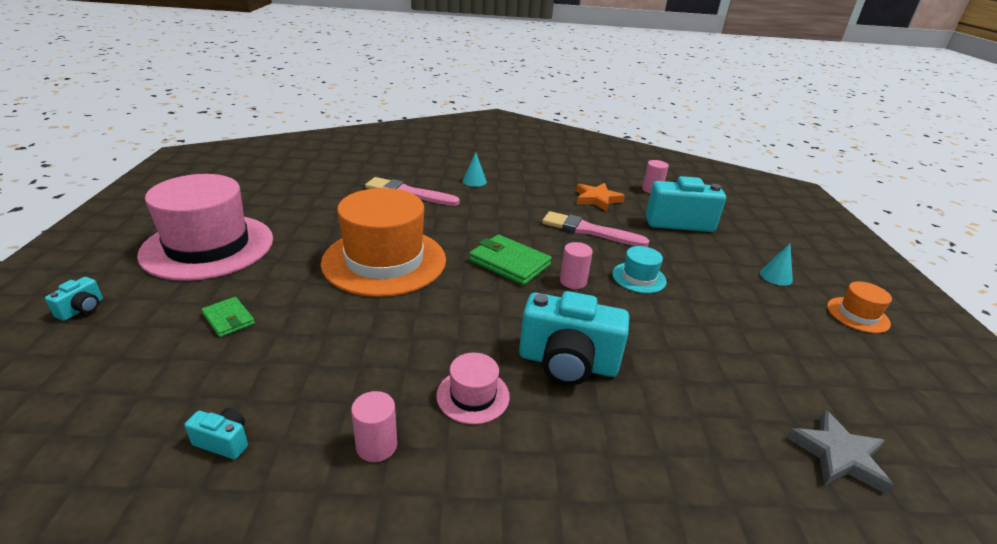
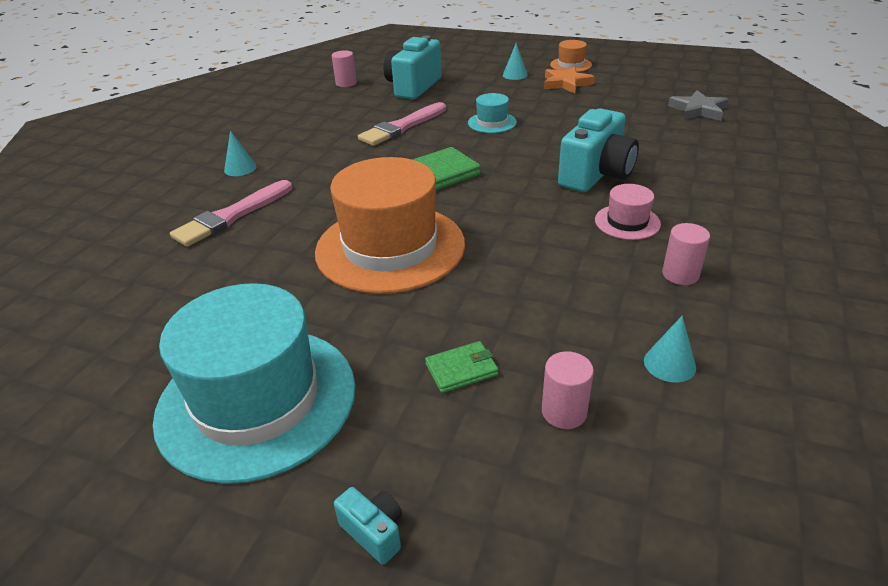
camera: 65 degrees left, 5 degrees up
pink hat [137,174,273,281] -> turquoise hat [153,283,356,484]
turquoise camera [184,408,248,459] -> turquoise cone [644,316,696,383]
pink cylinder [560,242,593,289] -> pink cylinder moved to [542,351,594,429]
orange star [576,183,625,211] -> orange star moved to [544,66,595,94]

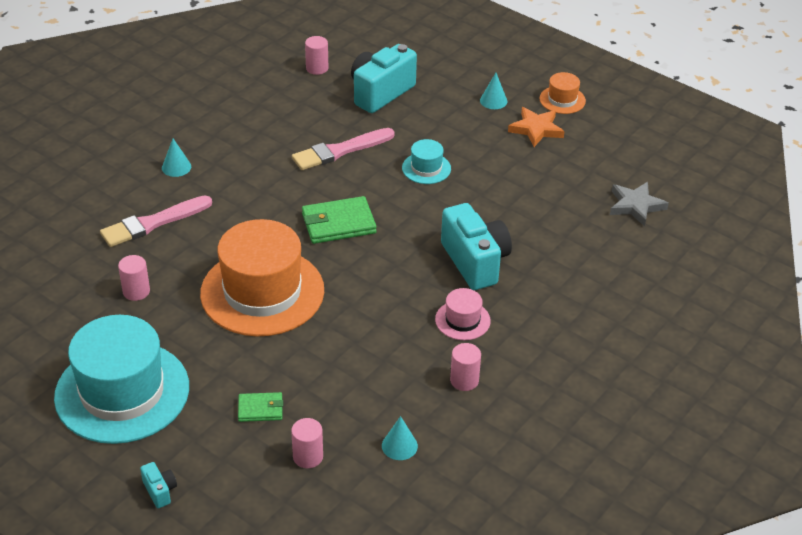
camera: 15 degrees right, 5 degrees up
turquoise camera [558,109,639,192] -> turquoise camera turned 75 degrees counterclockwise [441,203,512,290]
none -> pink cylinder [118,255,150,301]

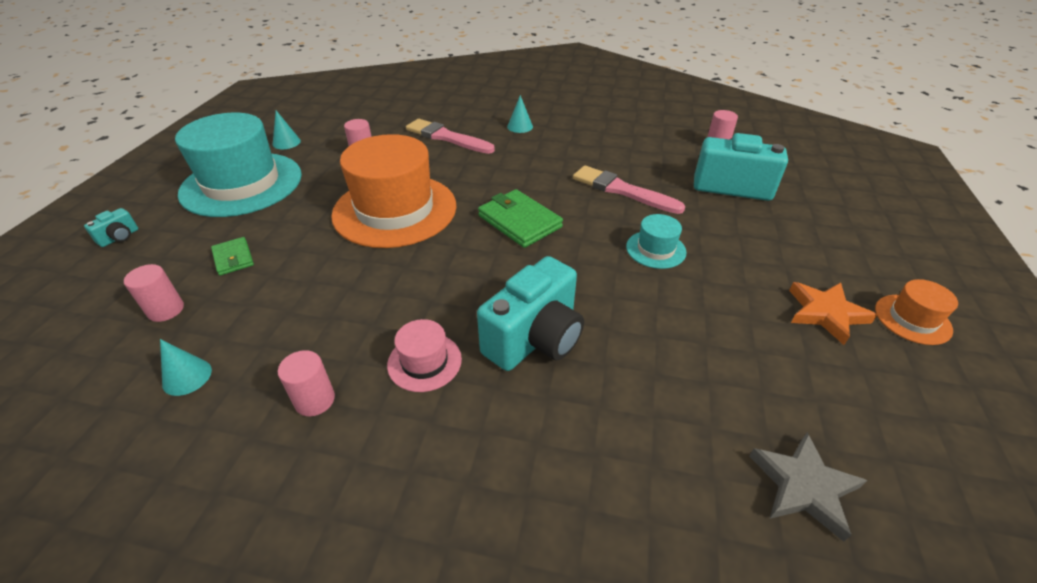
camera: 65 degrees right, 0 degrees up
turquoise cone [480,73,507,109] -> turquoise cone moved to [273,111,301,149]

